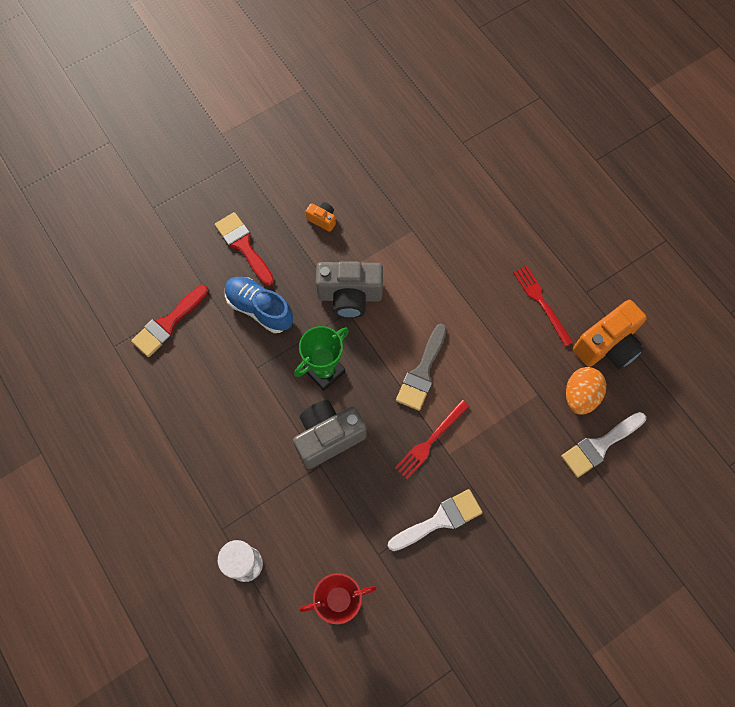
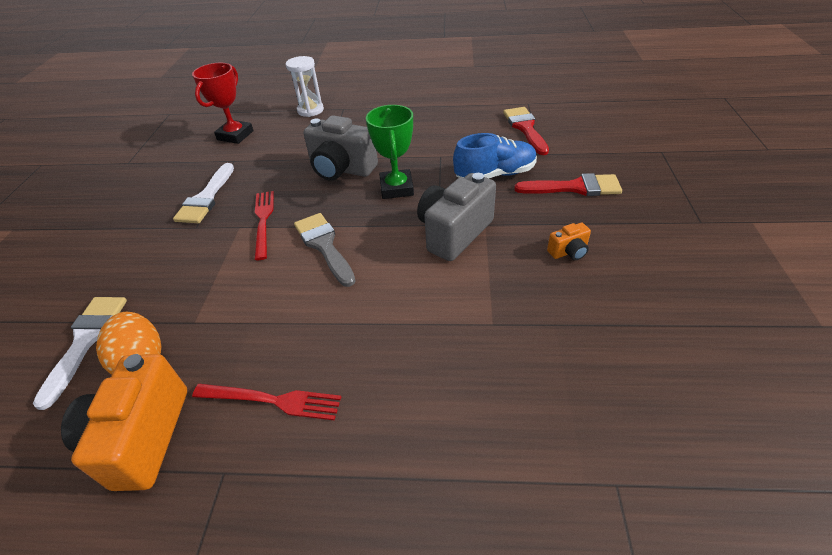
camera: 130 degrees right, 25 degrees down
grey camera [293,400,367,469] -> grey camera turned 105 degrees clockwise [303,115,378,181]

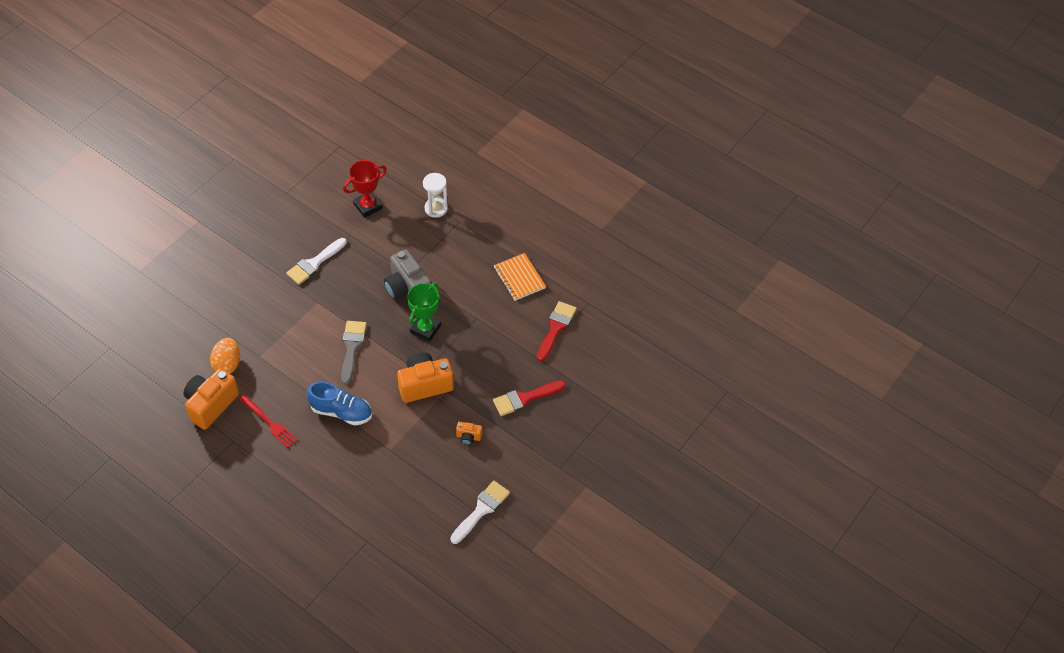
camera: 30 degrees right, 10 degrees up
white brush [33,297,127,410] -> white brush moved to [450,481,510,544]
red fork [255,191,274,260] -> none
grey camera [417,173,496,261] -> orange camera [397,352,454,403]
blue shoe [453,133,537,178] -> blue shoe moved to [307,382,372,425]
red brush [514,173,622,196] -> red brush turned 120 degrees clockwise [493,380,566,416]
none -> orange notebook [494,253,546,301]

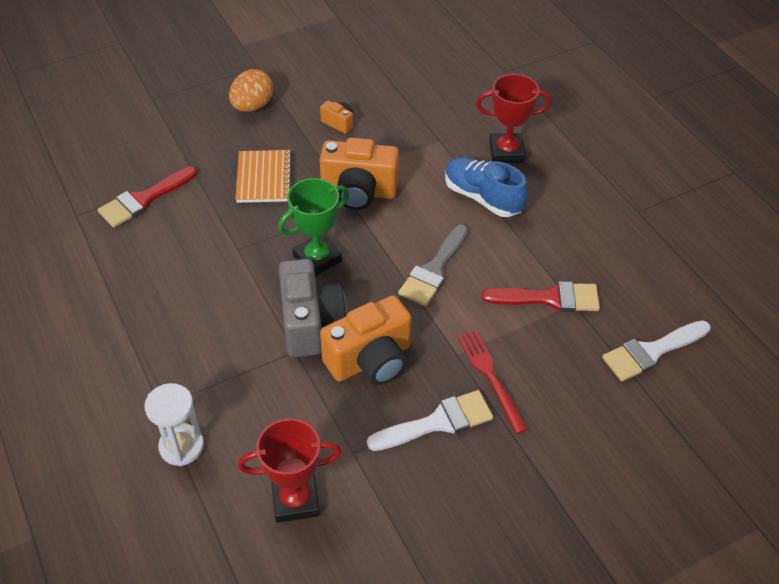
camera: 155 degrees left, 5 degrees down
orange camera [183,368,239,430] -> orange camera moved to [320,295,412,385]
orange egg [210,338,240,374] -> orange egg moved to [229,69,273,112]
red fork [239,394,298,448] -> red fork moved to [457,330,528,434]
white brush [450,481,510,544] -> white brush moved to [602,320,711,381]
red brush [493,380,566,416] -> red brush moved to [482,281,600,312]
orange notebook [494,253,546,301] -> orange notebook moved to [235,150,292,203]
none -> red trophy [476,74,552,163]

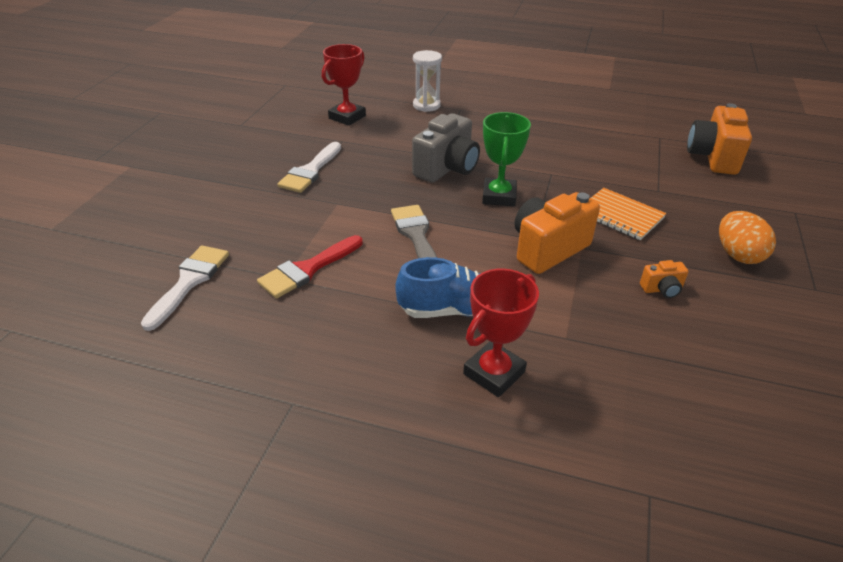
camera: 135 degrees right, 10 degrees down
red brush [97,167,197,228] -> none
grey camera [279,259,346,357] -> grey camera turned 90 degrees counterclockwise [412,113,480,183]
orange camera [320,295,412,385] -> orange camera moved to [687,103,752,175]
red fork [457,330,528,434] -> none

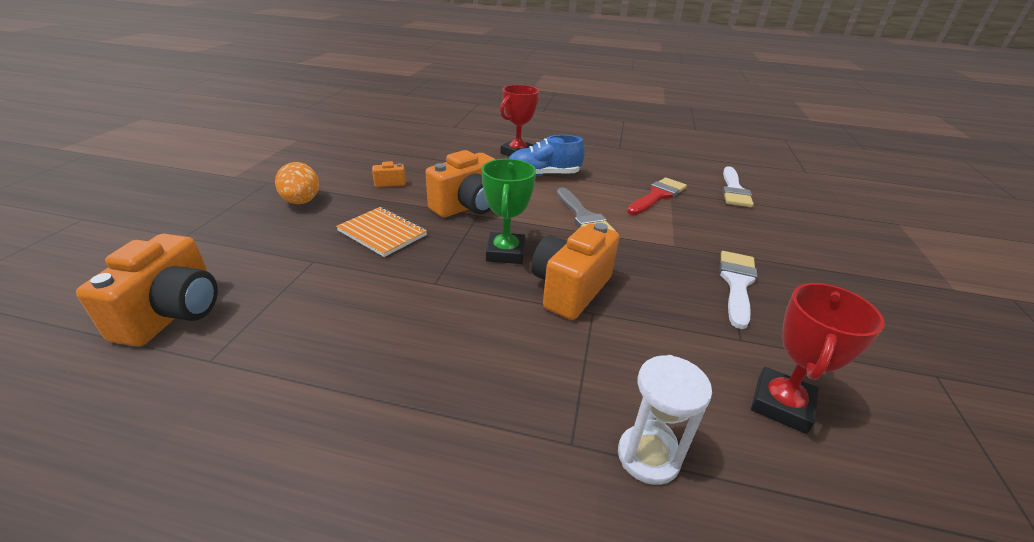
camera: 175 degrees right, 5 degrees down
grey camera [412,113,480,183] -> orange camera [531,223,619,320]

